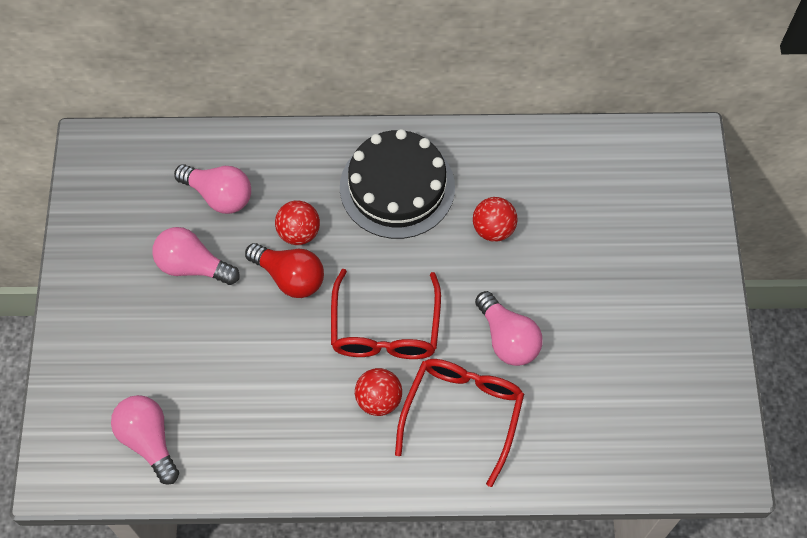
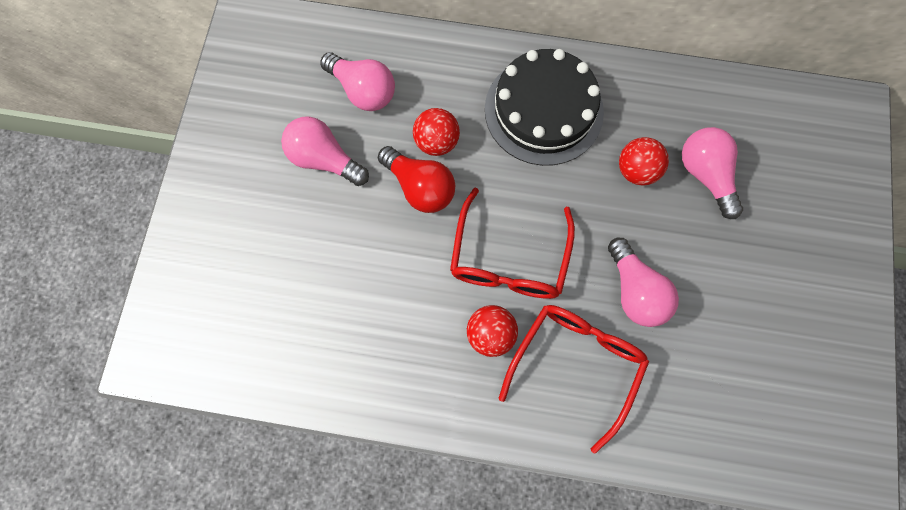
camera: 10 degrees right, 10 degrees up
pink light bulb [111,395,179,484] -> pink light bulb moved to [682,127,743,219]

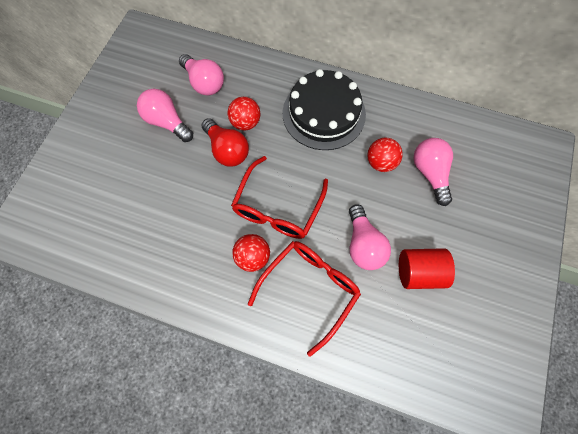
camera: 10 degrees right, 5 degrees down
none -> red cylinder [399,248,455,289]

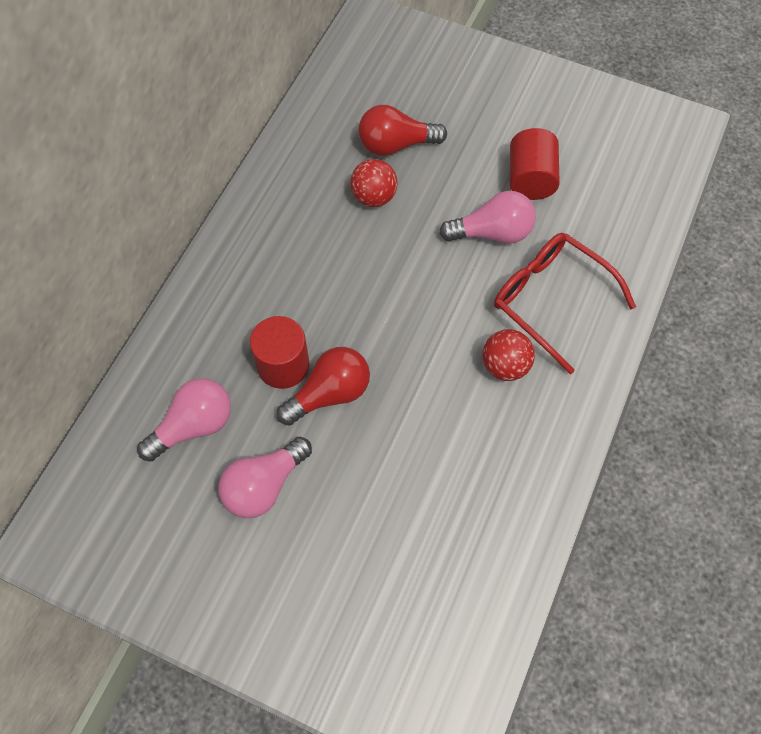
camera: 85 degrees left, 5 degrees down
red ball [228,97,260,130] -> red cylinder [250,316,309,389]
red glasses [231,156,328,239] -> none
black cake [283,69,366,150] -> none
pink light bulb [414,138,453,206] -> red light bulb [358,105,447,156]

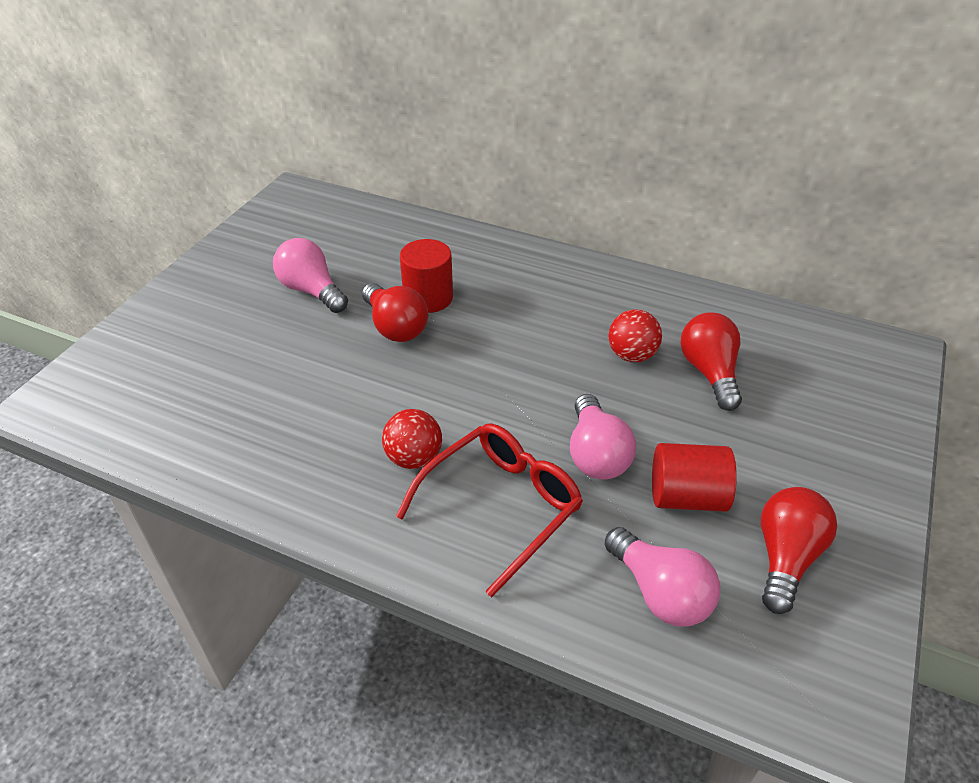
camera: 90 degrees right, 20 degrees down
pink light bulb [137,378,231,461] -> pink light bulb moved to [605,527,720,627]
none -> red light bulb [761,487,837,614]

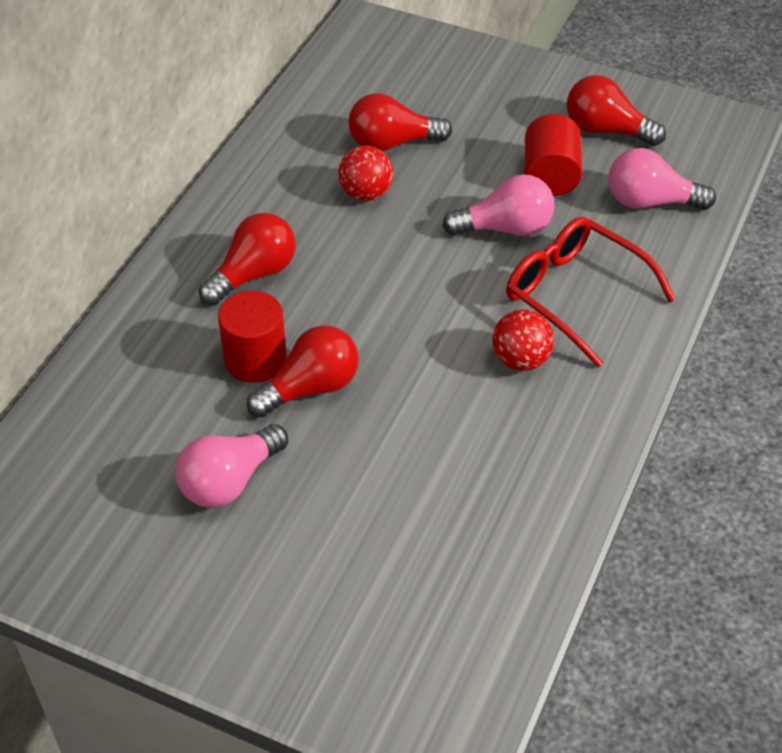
camera: 90 degrees left, 5 degrees up
pink light bulb [605,527,720,627] -> pink light bulb turned 135 degrees counterclockwise [608,148,716,210]
none -> red light bulb [199,213,296,306]

